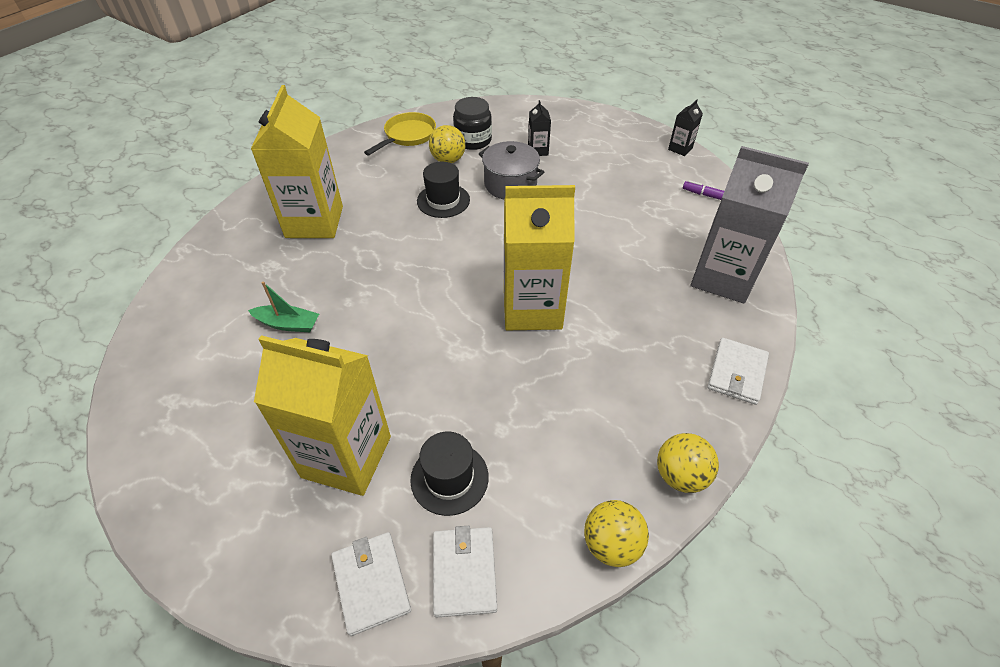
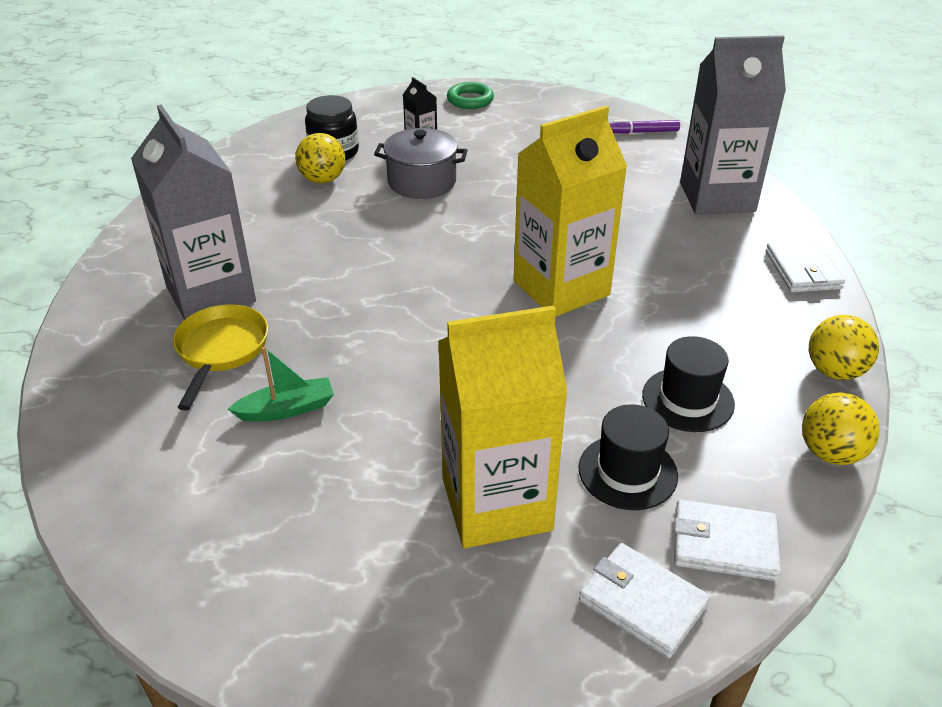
camera: 30 degrees left, 10 degrees down
yellow carton [251,85,343,238] -> grey carton [131,105,256,320]
yellow pan [364,112,436,155] -> yellow pan moved to [173,304,268,410]
black hat [417,162,470,218] -> black hat moved to [642,336,735,432]
white wallet [433,526,497,617] -> white wallet turned 45 degrees counterclockwise [674,500,781,581]
black carton [668,100,703,156] -> none
none -> green ring [447,82,494,109]

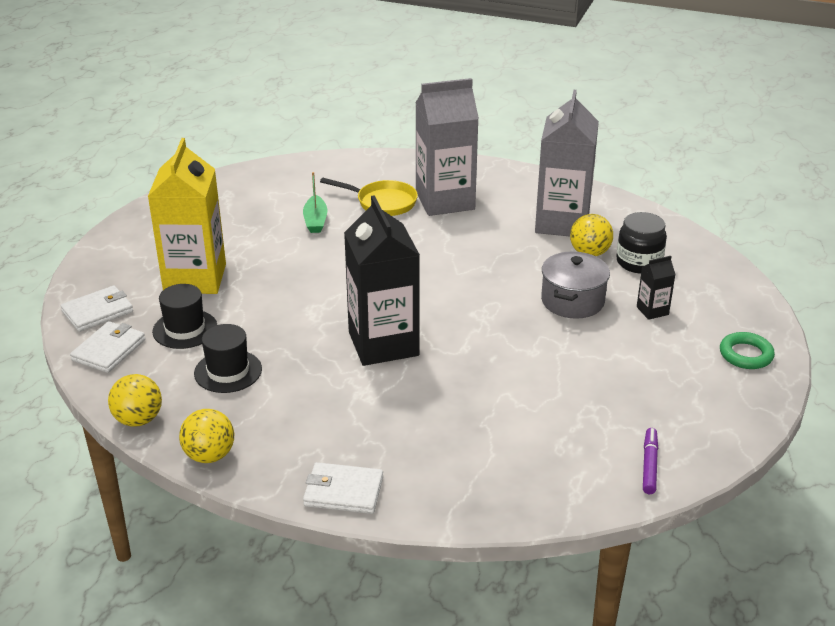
camera: 105 degrees right, 5 degrees down
yellow carton [513,106,627,317] -> black carton [344,195,420,366]
grey carton [680,35,786,214] -> grey carton moved to [535,90,599,237]

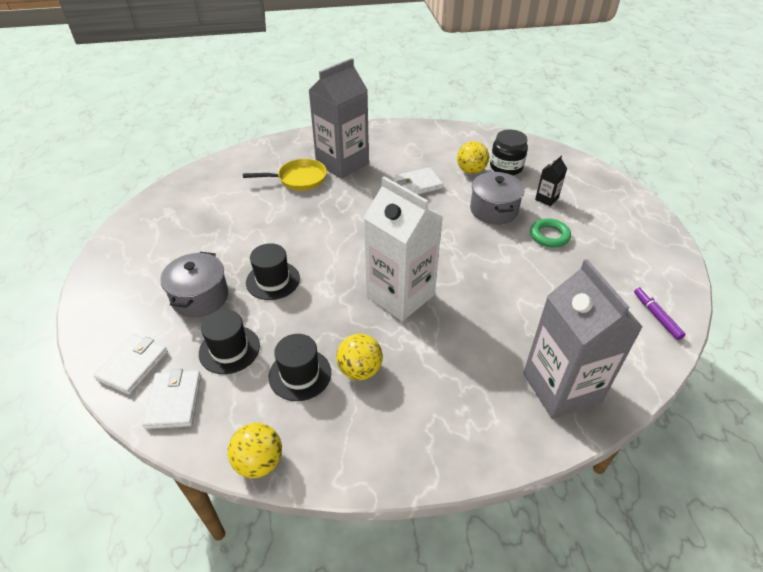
camera: 30 degrees left, 10 degrees up
yellow carton [148,138,226,294] -> grey pot [160,252,228,318]
yellow ball [179,409,234,463] -> yellow ball moved to [336,334,383,380]
green boat [303,172,328,233] -> none
white wallet [303,462,383,514] -> white wallet moved to [393,167,443,195]
black carton [344,195,420,366] -> white carton [364,176,443,321]
grey carton [535,90,599,237] -> grey carton moved to [523,259,643,419]
green ring [720,332,775,369] -> green ring moved to [530,218,571,248]
none -> black hat [246,243,300,300]

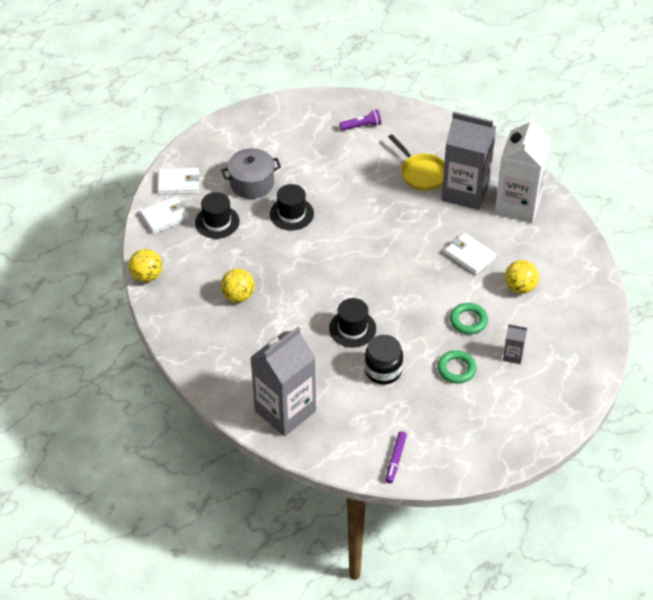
camera: 65 degrees right, 5 degrees up
black hat [268,334,331,401] -> black hat moved to [329,298,376,347]
white carton [364,176,443,321] -> white carton moved to [495,116,551,223]
grey pot [470,172,525,225] -> green ring [450,303,488,334]
black jar [490,130,528,175] -> black jar moved to [365,335,403,384]
black carton [535,156,567,206] -> grey carton [503,324,527,364]
purple marker [634,287,686,340] -> purple marker turned 150 degrees clockwise [385,431,407,483]
none -> purple flashlight [339,109,382,131]

